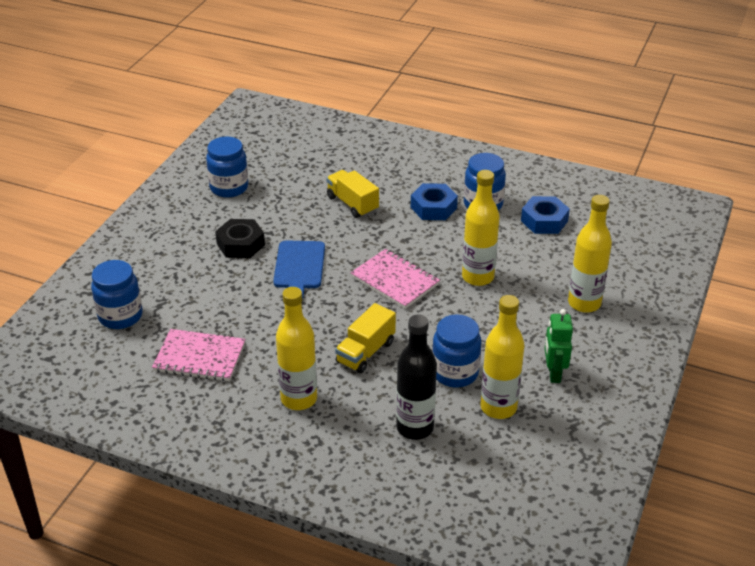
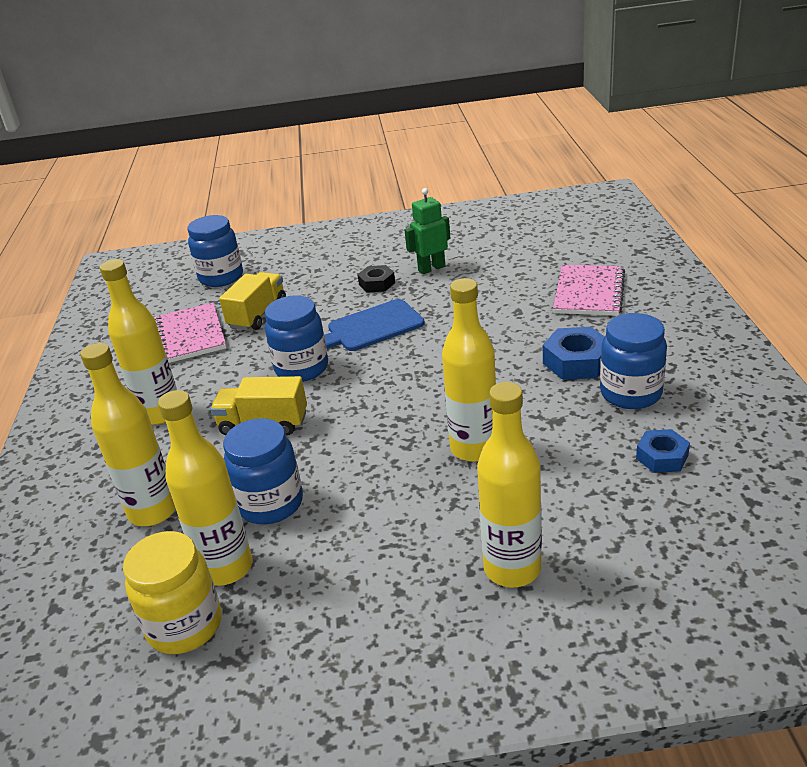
camera: 65 degrees right, 5 degrees down
blue jar [206,137,248,198] -> blue jar moved to [265,295,328,382]
black nut [215,219,265,258] -> black nut [357,265,395,293], size x0.66
yellow truck [326,170,379,218] -> yellow truck moved to [219,272,286,330]
pink notebook [350,249,440,309] -> pink notebook moved to [553,265,625,316]
black bottle [396,314,437,440] -> yellow bottle [80,343,176,526]
blue nut [521,196,570,234] -> blue nut [636,429,690,473], size x0.66
green robot [545,309,573,383] -> green robot moved to [405,188,450,274]
none -> yellow jar [123,531,221,654]

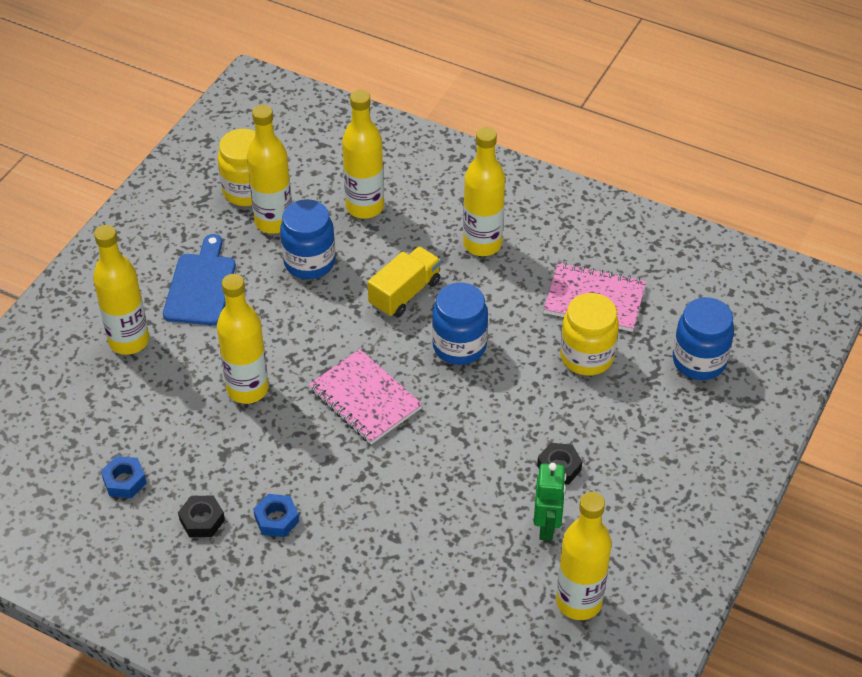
camera: 120 degrees right, 15 degrees up
yellow truck [219,272,286,330] -> yellow jar [560,293,619,376]
blue cutting board [324,299,425,351] -> blue cutting board moved to [163,234,236,325]
blue nut [543,327,605,380] -> blue nut [253,494,299,537], size x0.66
pink notebook [553,265,625,316] -> pink notebook moved to [309,349,423,444]
blue jar [600,313,667,409] -> black nut [178,496,225,537]
none -> yellow bottle [556,492,612,620]

